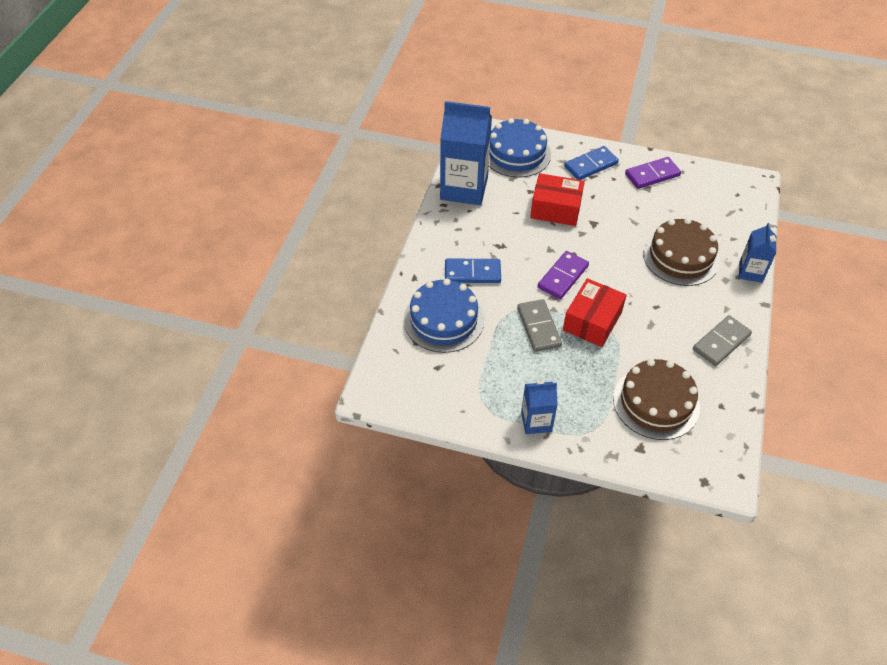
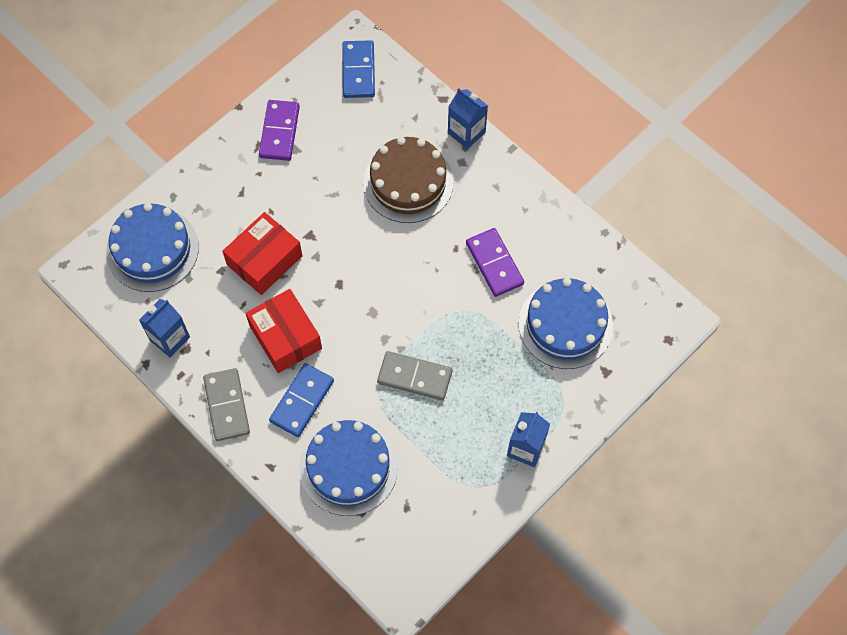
camera: 60 degrees left, 15 degrees up
blue carton [440,101,492,205] -> blue carton [139,299,190,357], size x0.52
purple domino [538,251,589,299] -> purple domino moved to [466,228,524,297]
red box [563,278,627,347] -> red box moved to [245,289,322,373]
blue domino [564,146,619,180] -> blue domino moved to [342,40,375,98]
brown cake [613,359,700,440] -> blue cake [518,278,613,369]
grey domino [693,315,752,366] -> grey domino moved to [203,368,250,441]

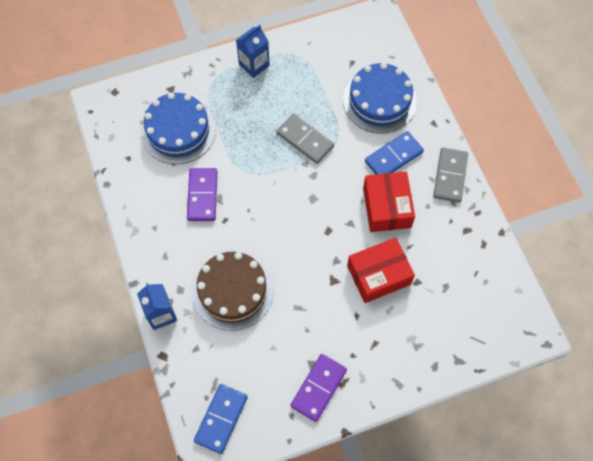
camera: 155 degrees left, 0 degrees up
blue cake [106,203,199,292] -> none
blue carton [139,299,190,357] -> none

